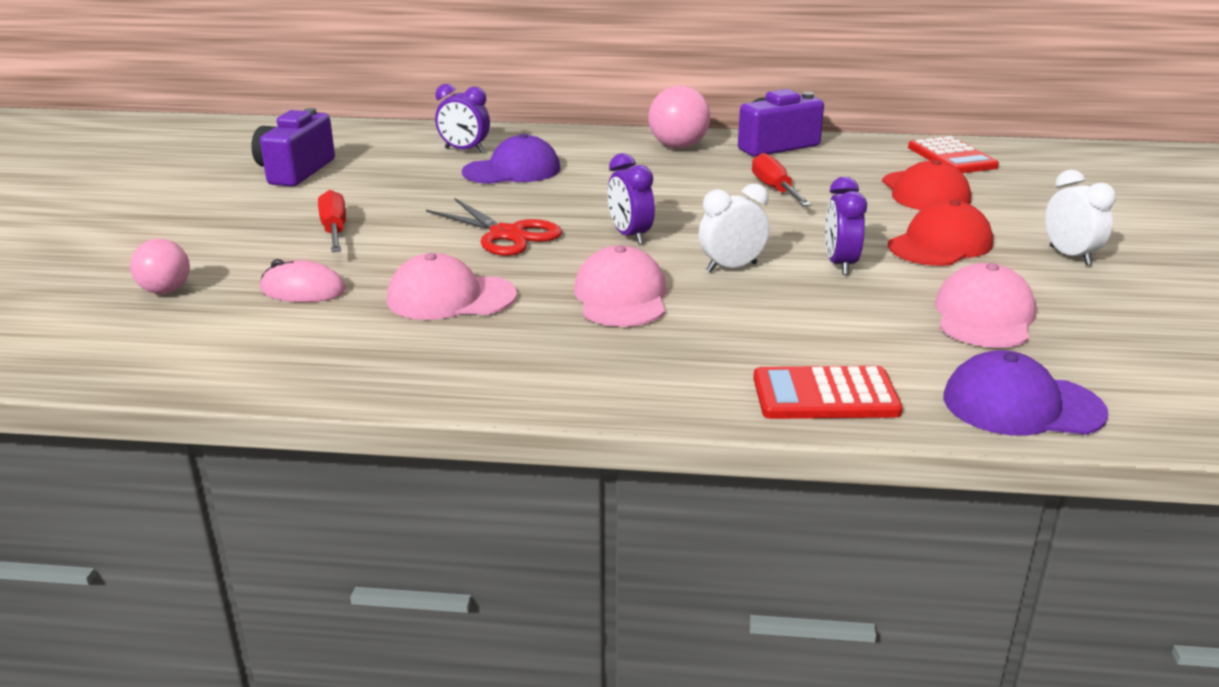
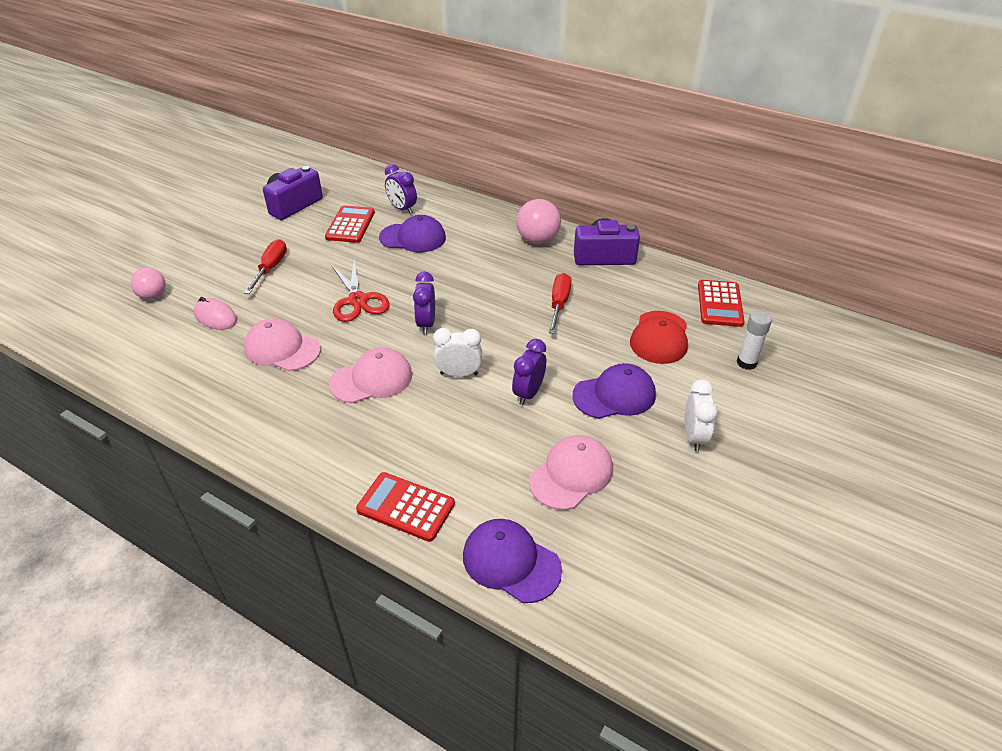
camera: 25 degrees right, 15 degrees up
pink cap [574,245,666,327] -> pink cap turned 45 degrees clockwise [329,348,412,403]
red cap [888,200,993,266] -> purple cap [572,363,656,419]
none -> red calculator [325,205,375,243]
none -> white glue stick [737,311,772,370]

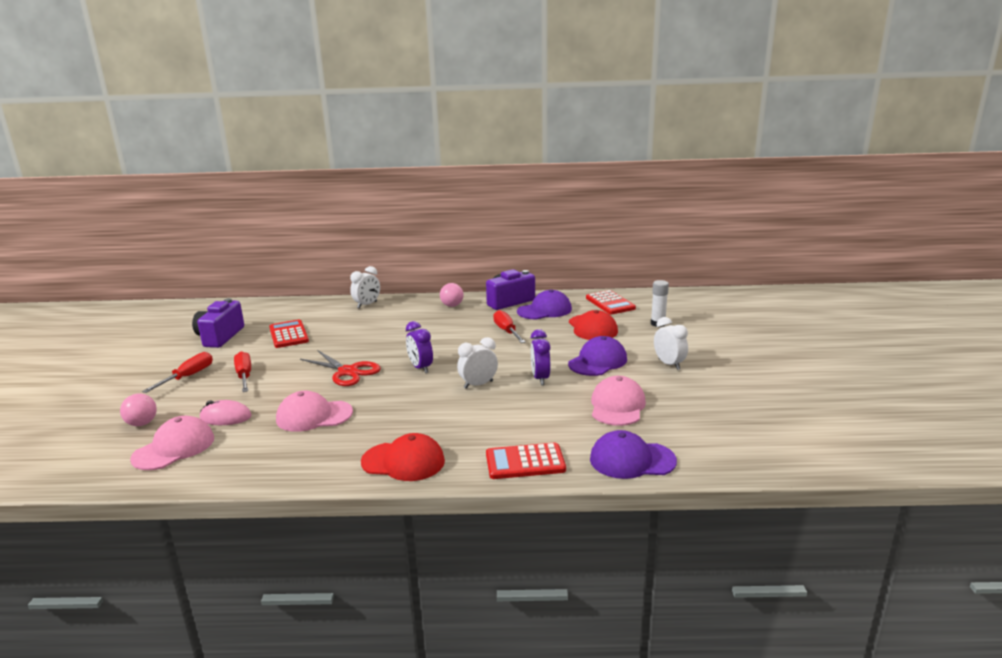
camera: 30 degrees left, 20 degrees down
pink cap [329,348,412,403] -> pink cap moved to [130,416,214,470]
purple cap [379,215,446,252] -> purple cap moved to [517,289,572,320]
purple clock [385,164,417,214] -> none
pink ball [516,199,561,244] -> pink ball [440,283,464,307], size x0.66
none -> red screwdriver [142,352,213,393]
none -> white clock [350,266,380,309]
none -> red cap [361,433,445,481]

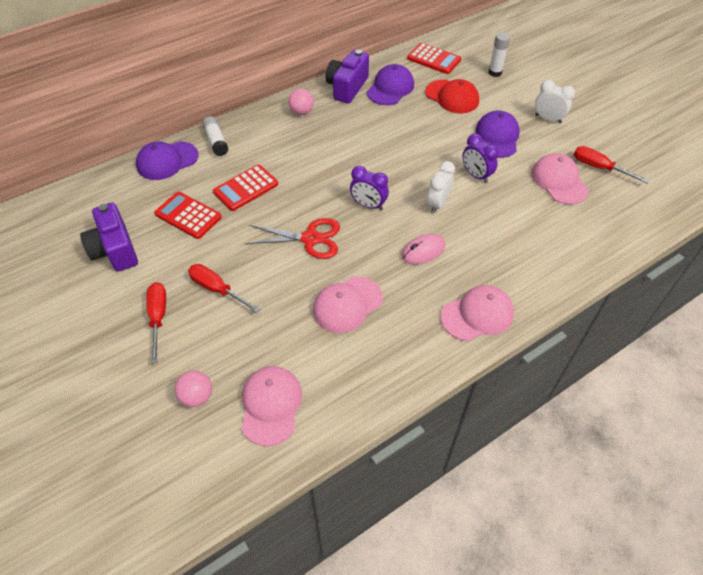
camera: 35 degrees left, 30 degrees up
pink mouse [200,400,252,425] -> pink mouse moved to [402,234,445,264]
white clock [350,266,380,309] -> white glue stick [202,116,228,156]
red cap [361,433,445,481] -> pink cap [441,285,514,341]
red calculator [486,442,566,479] -> red calculator moved to [213,165,278,211]
red screwdriver [493,310,525,343] -> red screwdriver moved to [574,146,650,184]
purple cap [590,430,677,479] -> purple cap moved to [136,141,198,180]

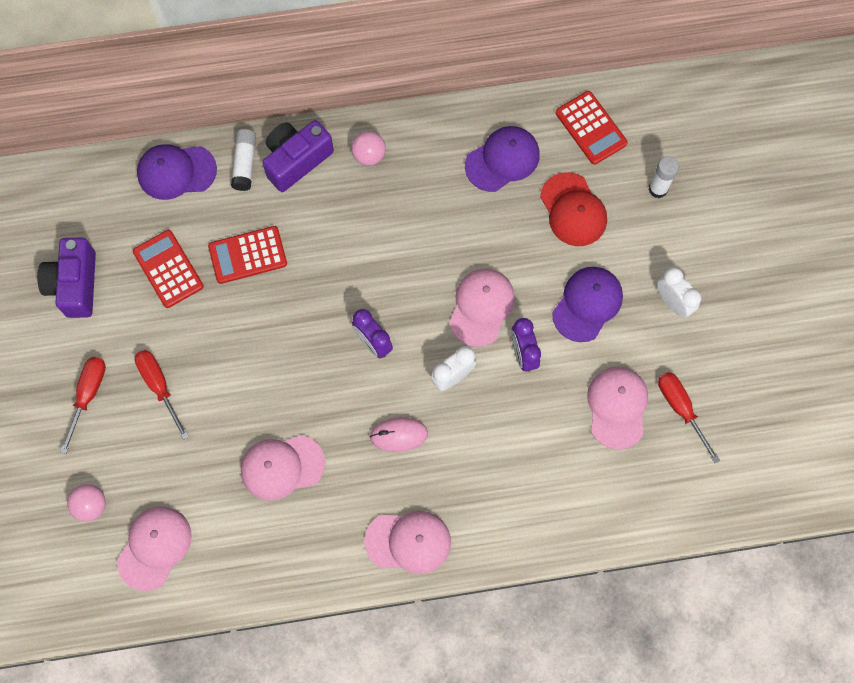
camera: 25 degrees right, 20 degrees up
red scissors [245,218,340,259] -> none
purple camera [326,50,369,103] -> purple camera moved to [262,120,334,192]
none -> pink cap [449,269,515,347]

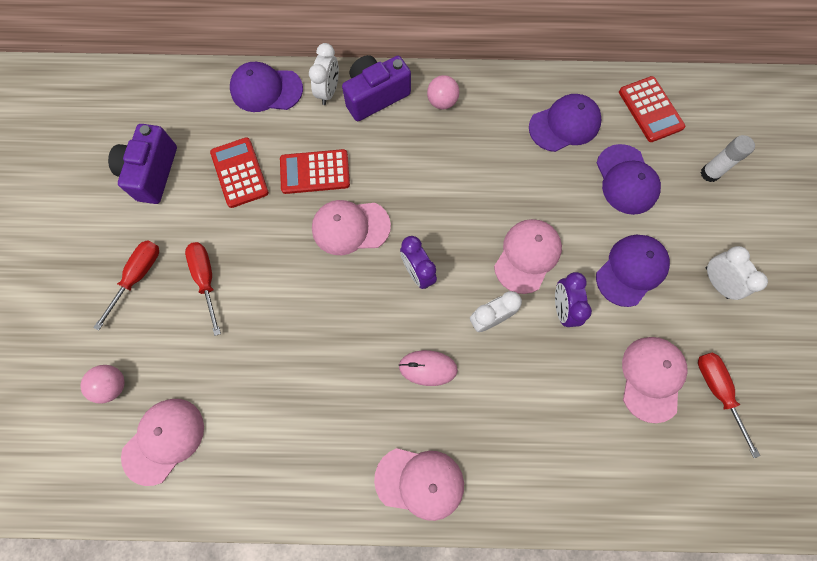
camera: 10 degrees right, 0 degrees up
white glue stick [231,129,256,191] -> white clock [309,43,339,105]
pink cap [241,435,325,501] -> pink cap moved to [312,200,391,255]
red cap [540,172,607,246] -> purple cap [597,144,661,215]

